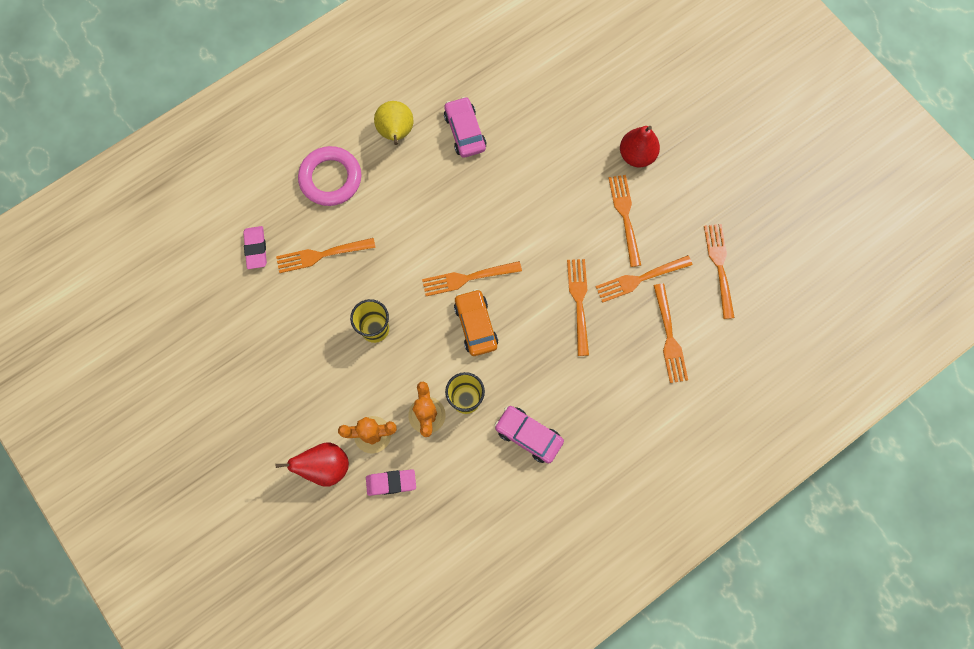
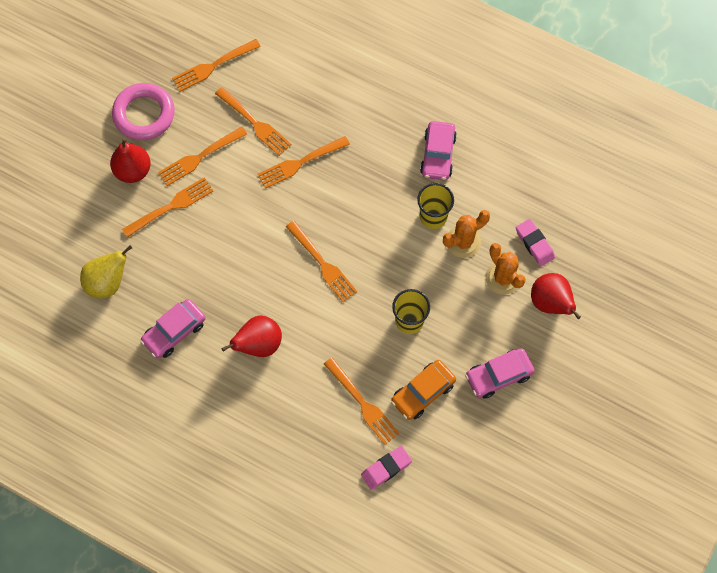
camera: 115 degrees left, 5 degrees down
pink ring [298,146,361,206] -> pink ring moved to [112,83,175,140]
yellow pear [374,101,413,145] -> yellow pear moved to [80,245,132,298]
orange car [454,289,498,356] -> orange car moved to [391,360,456,420]
orange fork [653,284,688,383] -> orange fork moved to [122,177,213,238]
none -> red pear [221,315,282,357]
none -> pink car [465,348,535,399]

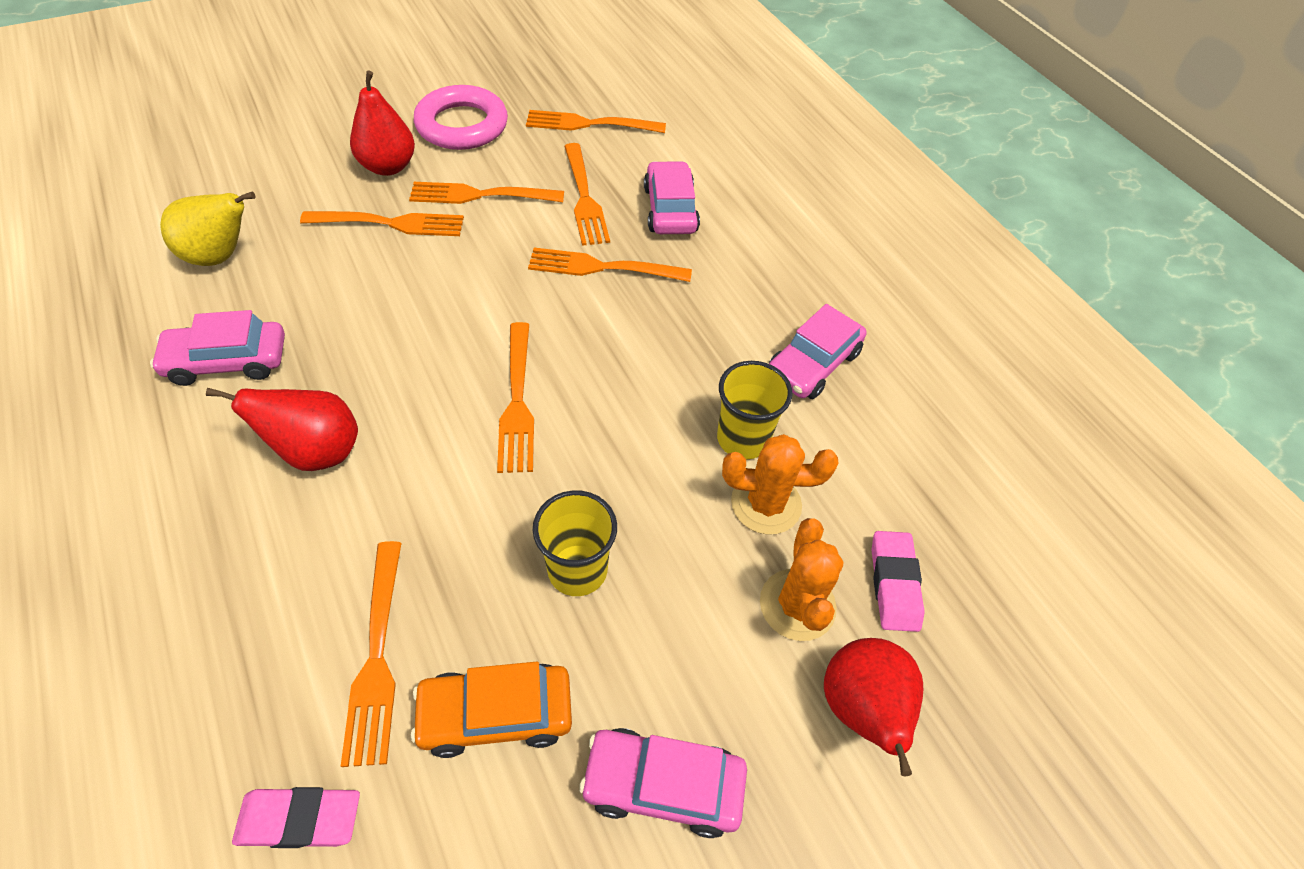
camera: 30 degrees right, 15 degrees down
none -> pink car [644,161,700,234]

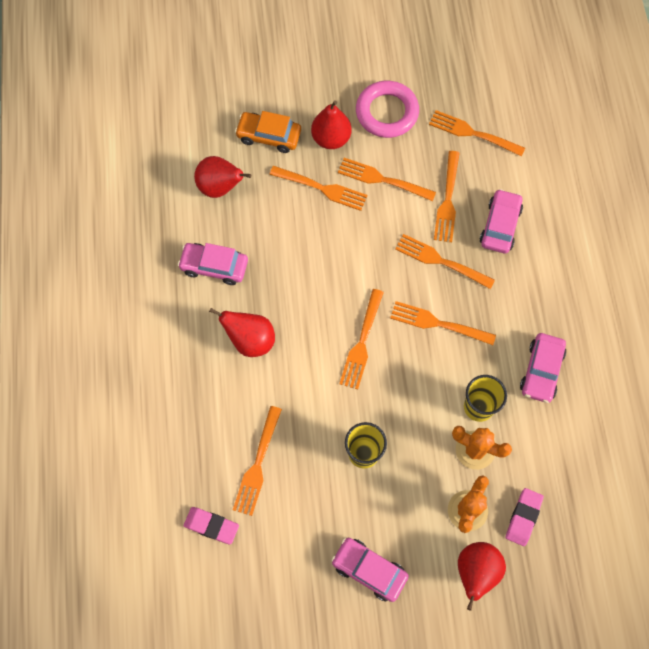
camera: 25 degrees right, 15 degrees up
yellow pear [160,192,255,266] -> red pear [194,156,251,198]
orange car [411,662,572,758] -> orange car moved to [235,111,301,153]
pink car [769,304,867,399] -> pink car turned 45 degrees counterclockwise [520,333,566,403]
none -> orange fork [390,301,496,345]

